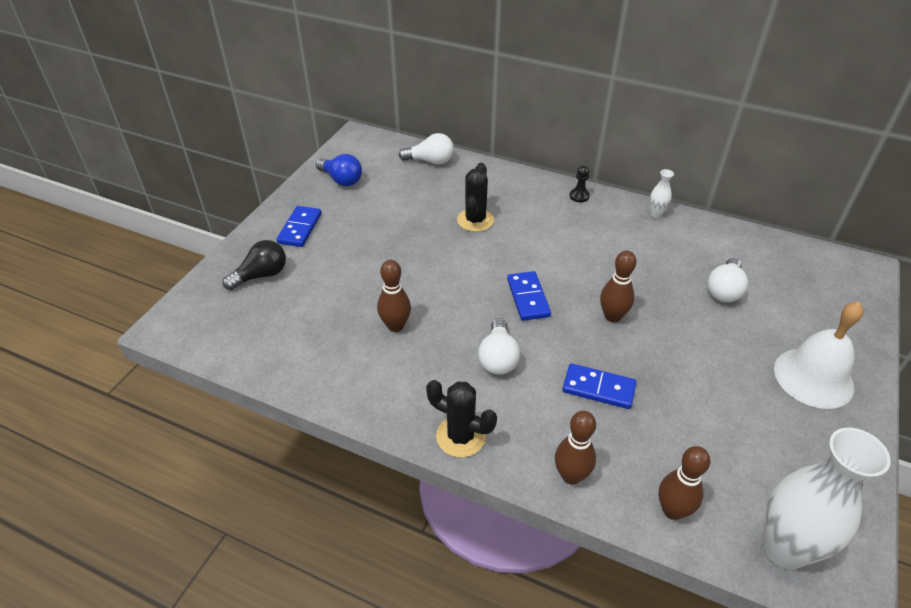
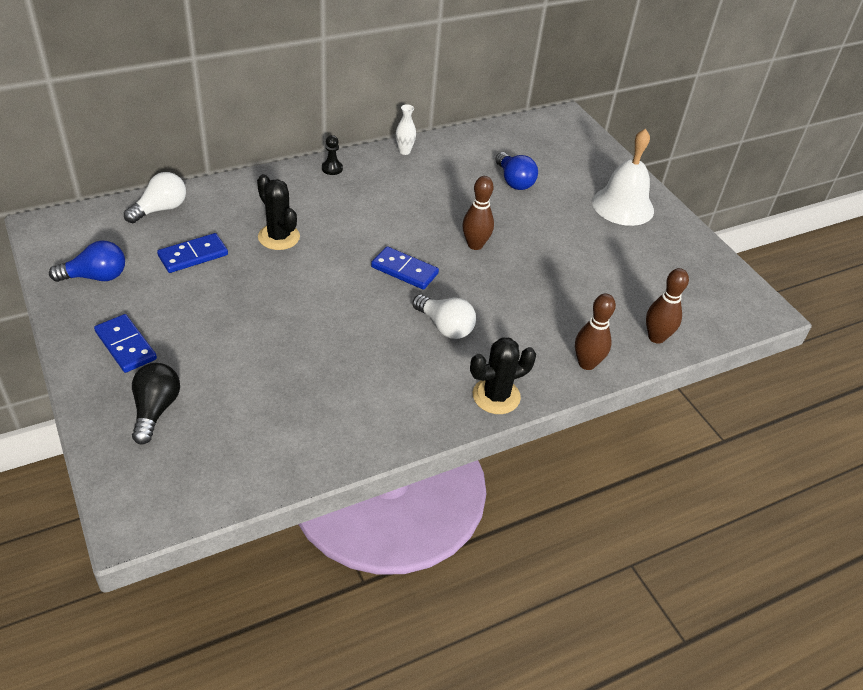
camera: 55 degrees left, 0 degrees up
brown bowling pin [377,260,411,332] -> none
blue domino [562,363,636,409] -> blue domino moved to [157,233,228,273]
white light bulb [707,258,748,302] -> blue light bulb [496,152,538,190]
white vase [763,428,891,570] -> none

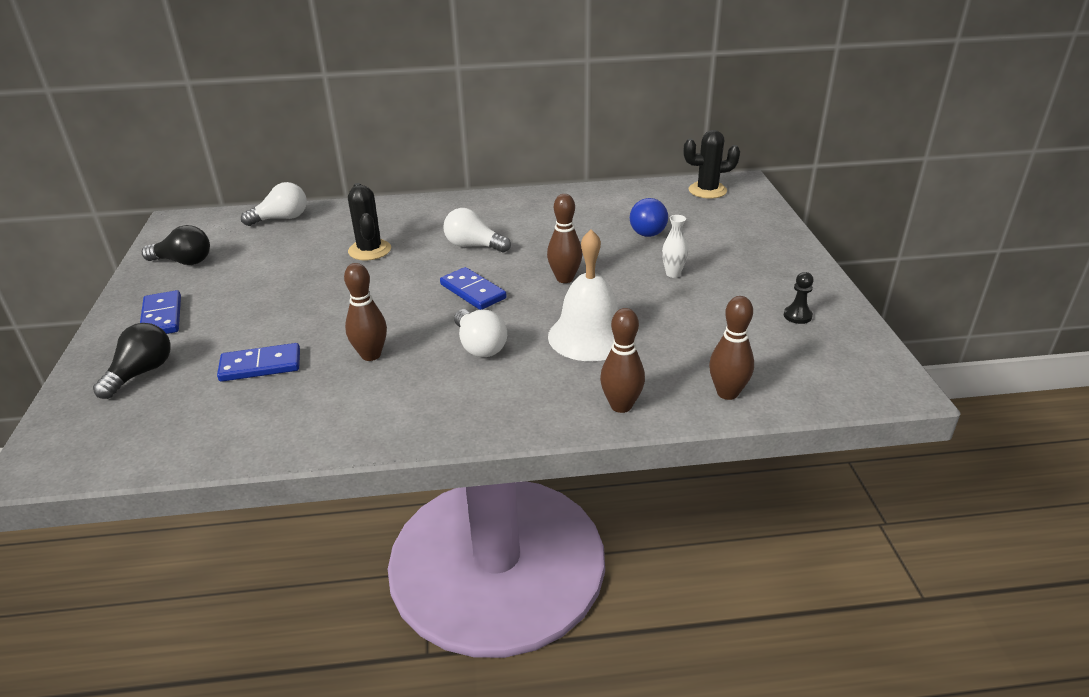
camera: 25 degrees right, 10 degrees down
blue light bulb [49,240,125,282] -> black light bulb [142,225,210,265]
blue domino [157,233,228,273] -> blue domino moved to [217,343,300,382]
black pawn [322,135,343,175] -> black pawn moved to [784,272,814,324]
white vase [396,104,416,155] -> white vase moved to [662,215,688,278]
black cactus [470,337,536,414] -> black cactus moved to [684,130,740,198]
white bell [592,129,654,226] -> white bell moved to [548,229,618,361]
none -> brown bowling pin [344,263,387,361]
none -> white light bulb [443,208,511,252]

